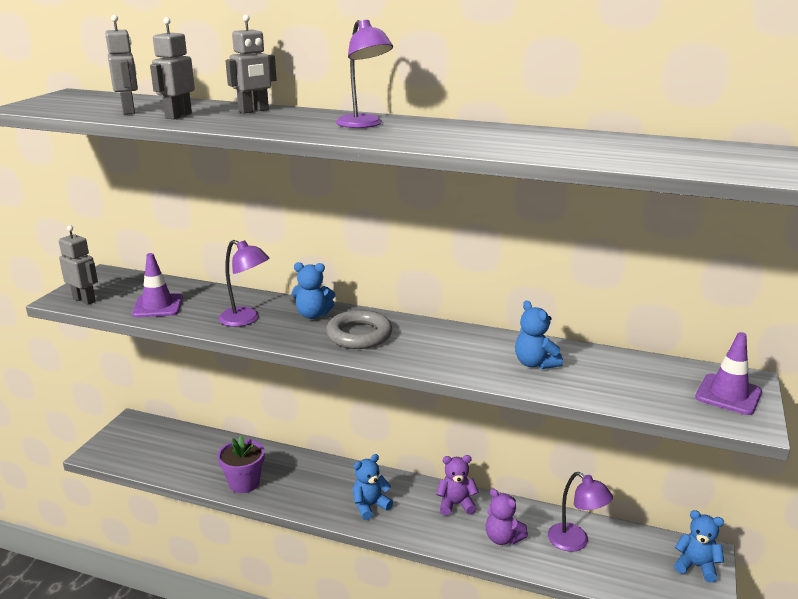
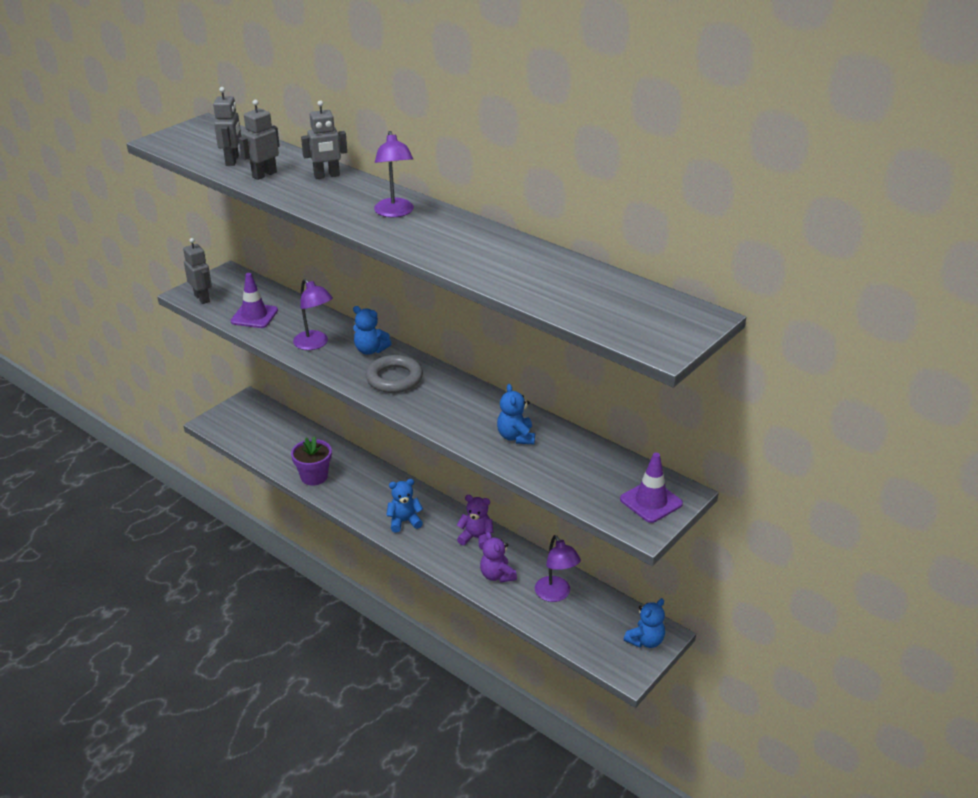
camera: 20 degrees right, 10 degrees up
blue teddy bear [674,510,724,583] -> blue teddy bear turned 90 degrees clockwise [624,598,665,648]

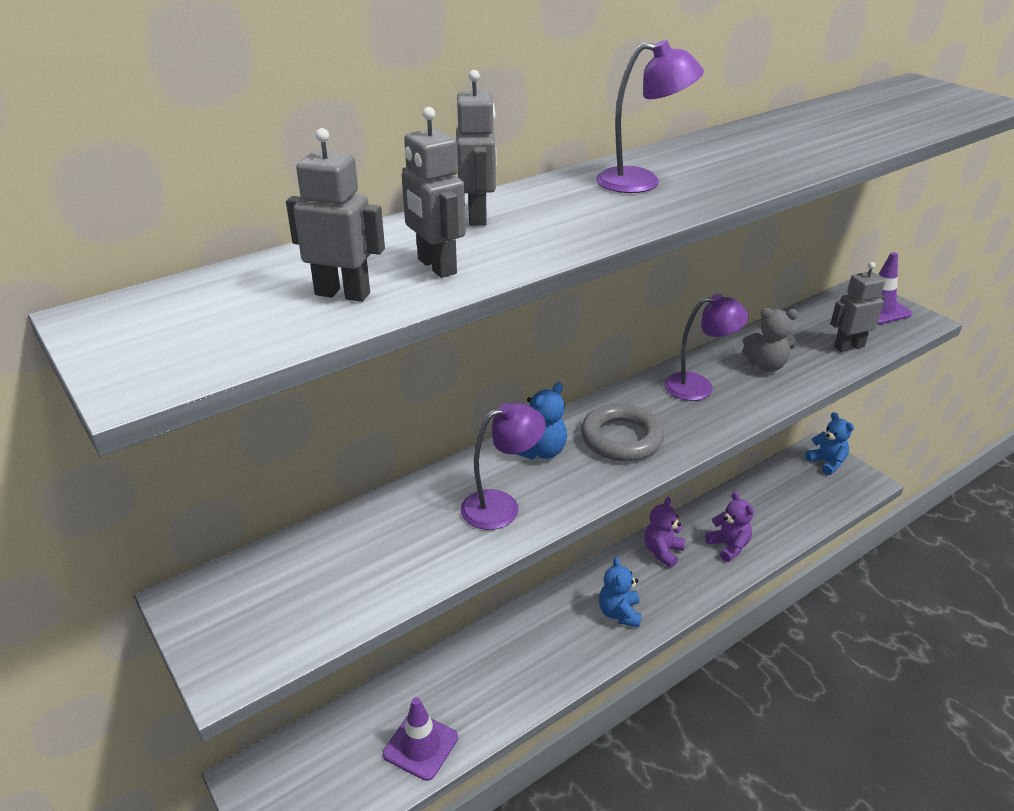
camera: 75 degrees left, 0 degrees up
grey robot [183,238,212,304] -> grey robot moved to [830,262,885,352]
purple traffic cone [230,273,278,328] -> purple traffic cone moved to [383,697,458,781]
purple flower pot [291,436,332,486] -> none
purple teddy bear [480,532,517,583] -> purple teddy bear turned 105 degrees counterclockwise [705,492,754,562]
blue teddy bear [497,384,535,444] -> grey teddy bear [742,308,798,372]
purple lamp [535,535,581,602] -> purple lamp moved to [664,294,749,401]

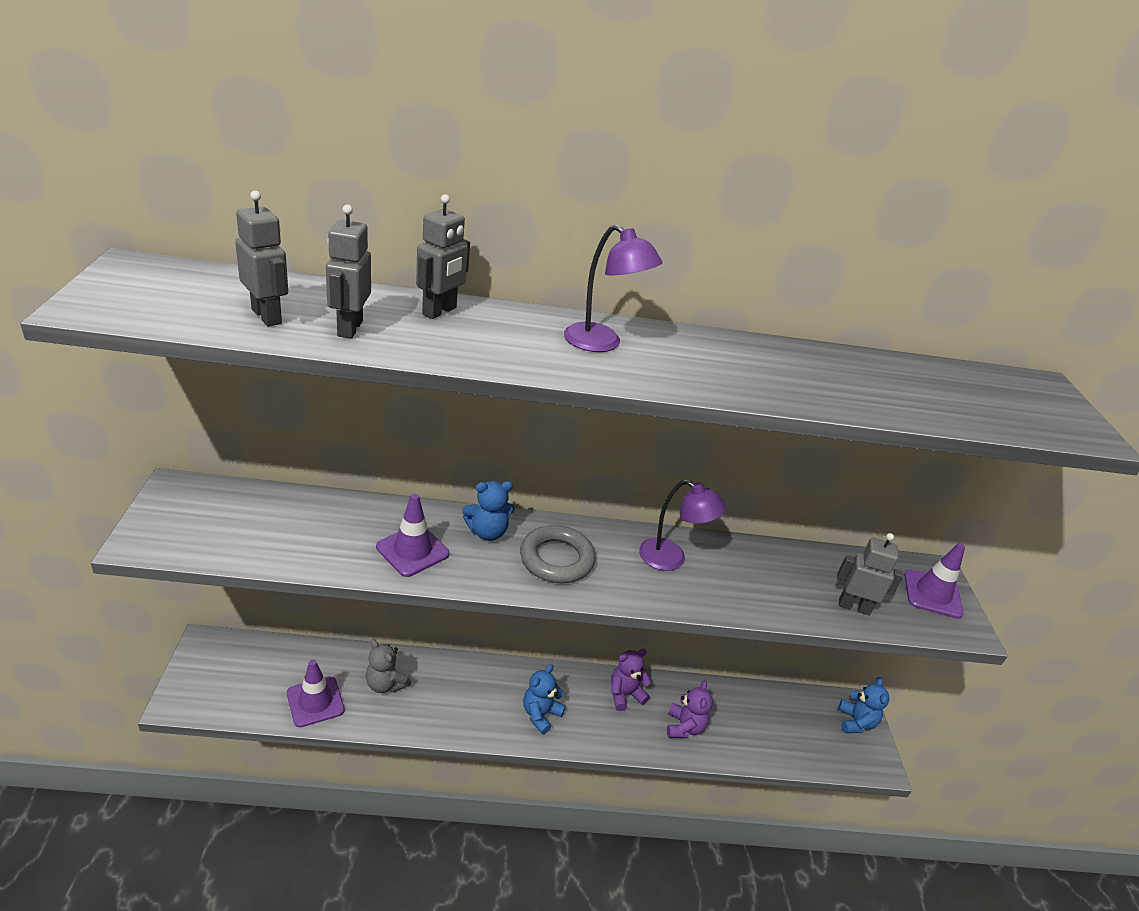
camera: 30 degrees right, 0 degrees up
purple lamp [461,403,546,530] -> purple traffic cone [376,494,449,577]
grey teddy bear [742,308,798,372] -> grey teddy bear moved to [366,639,411,693]

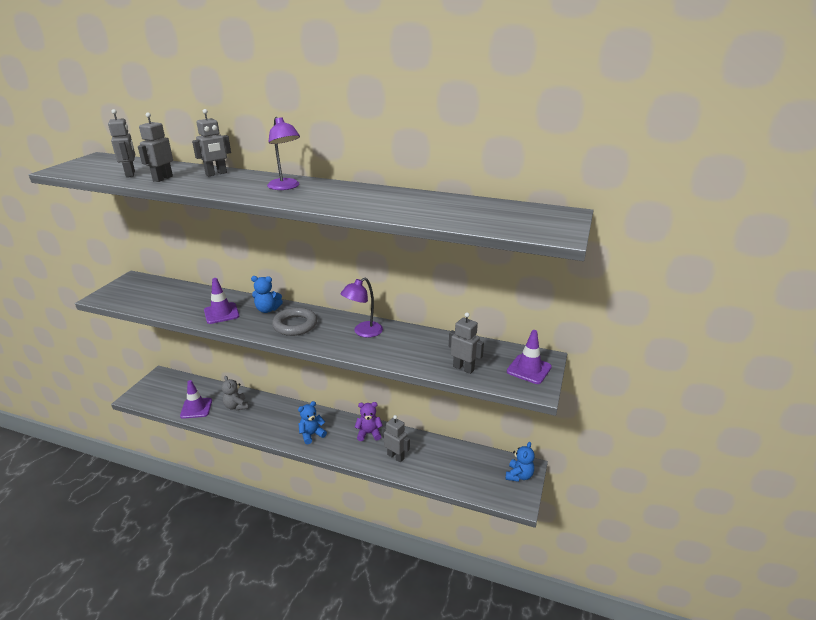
camera: 25 degrees right, 5 degrees down
purple lamp [639,480,726,571] -> purple lamp turned 90 degrees clockwise [341,278,383,338]
purple teddy bear [667,680,713,738] -> grey robot [383,415,410,462]

